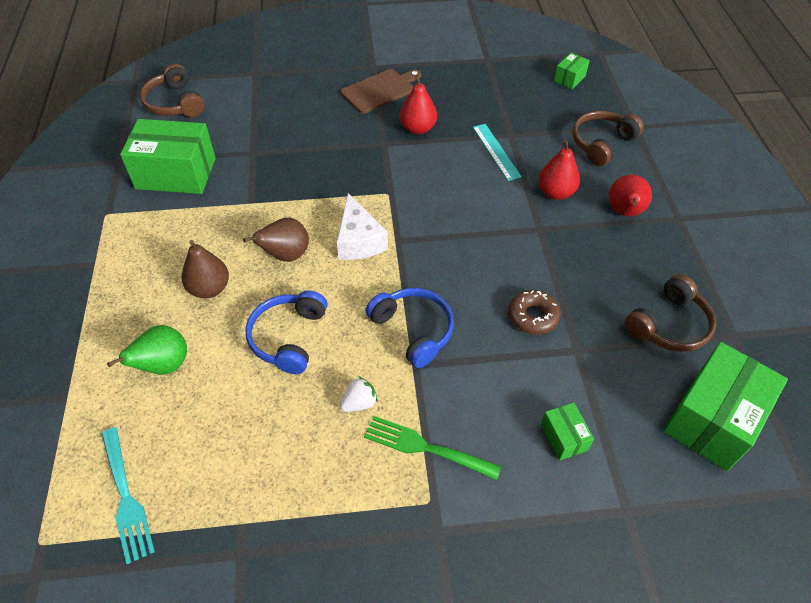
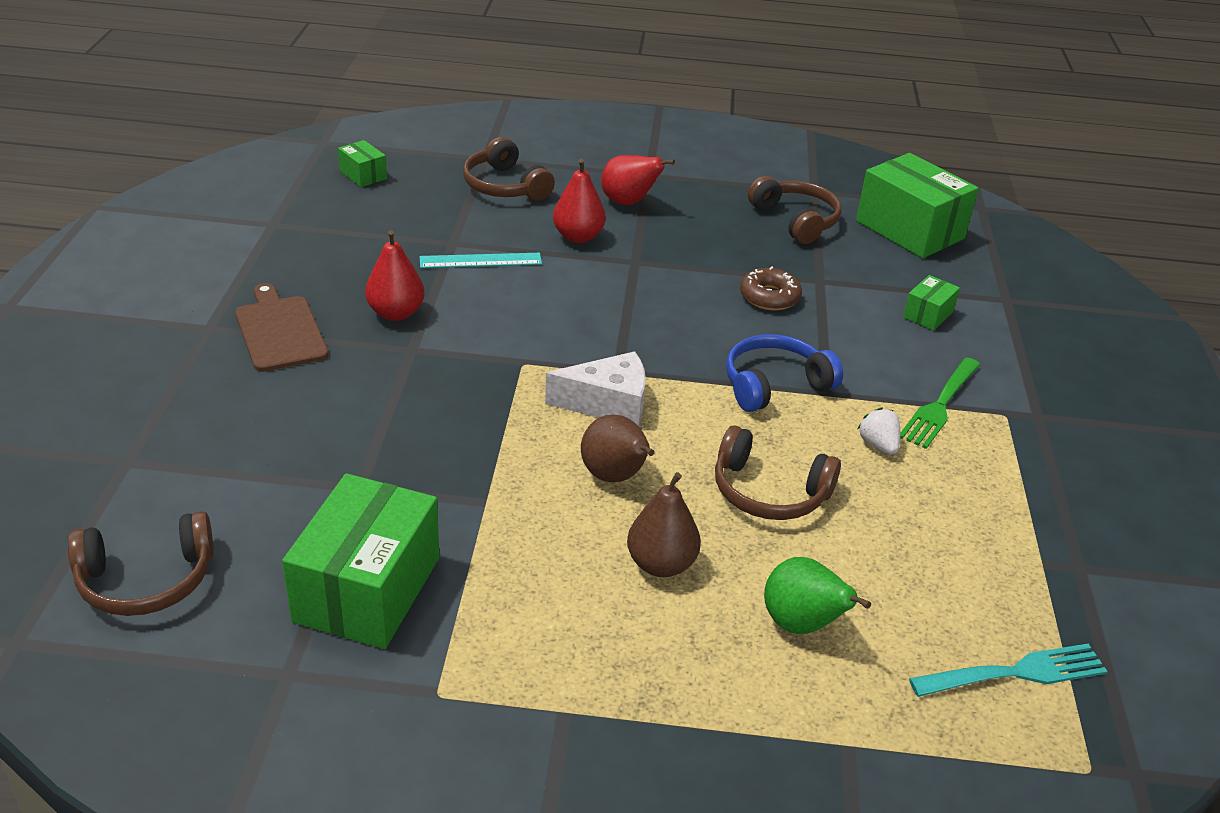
camera: 80 degrees left, 15 degrees down
blue headphones [245,290,328,374] -> brown headphones [715,425,841,520]
green box [541,402,594,461] -> green box turned 45 degrees counterclockwise [903,275,960,331]

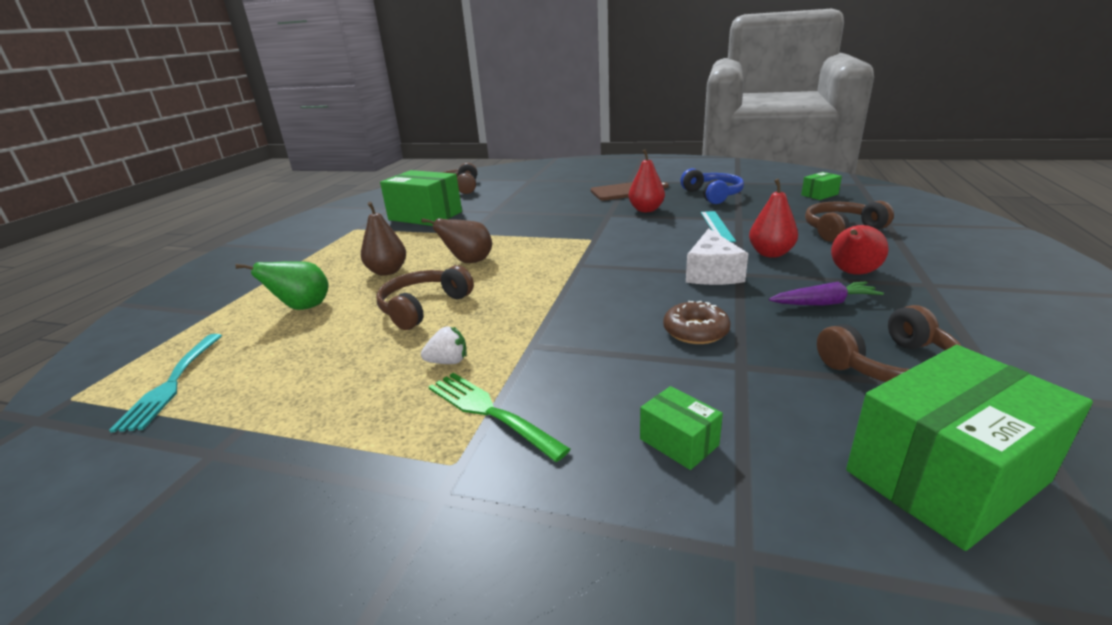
camera: 105 degrees right, 10 degrees down
white cheese [545,351,646,426] -> white cheese moved to [686,228,748,285]
blue headphones [726,334,843,412] -> blue headphones moved to [680,168,744,204]
none -> purple carrot [769,281,884,306]

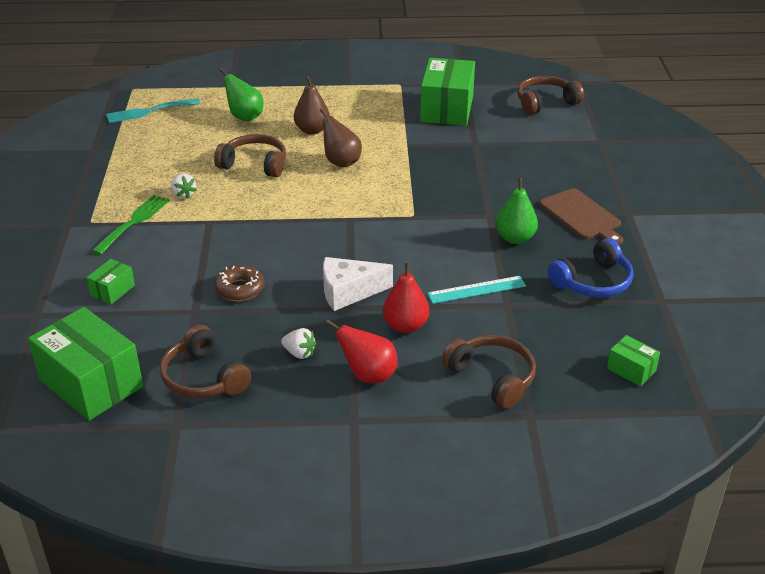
camera: 70 degrees right, 10 degrees up
red pear [629,149,665,212] -> green pear [496,178,538,244]
purple carrot [769,281,884,306] -> white strawberry [281,328,316,359]

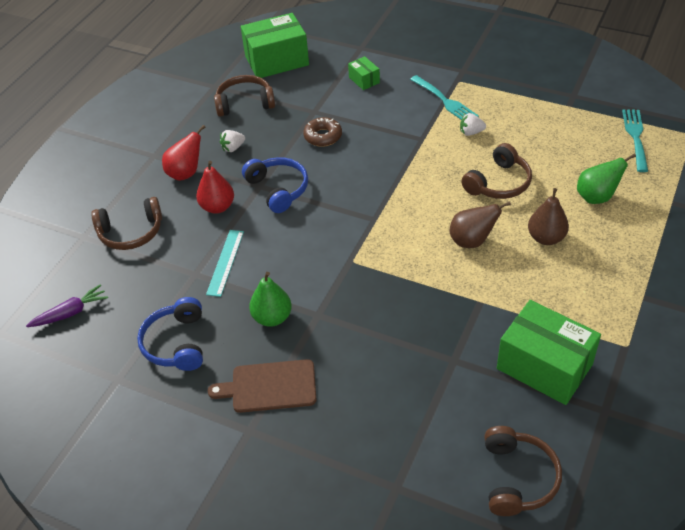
camera: 120 degrees right, 10 degrees up
green fork [92,195,170,255] -> turquoise fork [410,75,479,120]
white cheese [323,257,393,311] -> blue headphones [242,157,308,213]
green box [607,335,660,386] -> purple carrot [26,284,108,327]

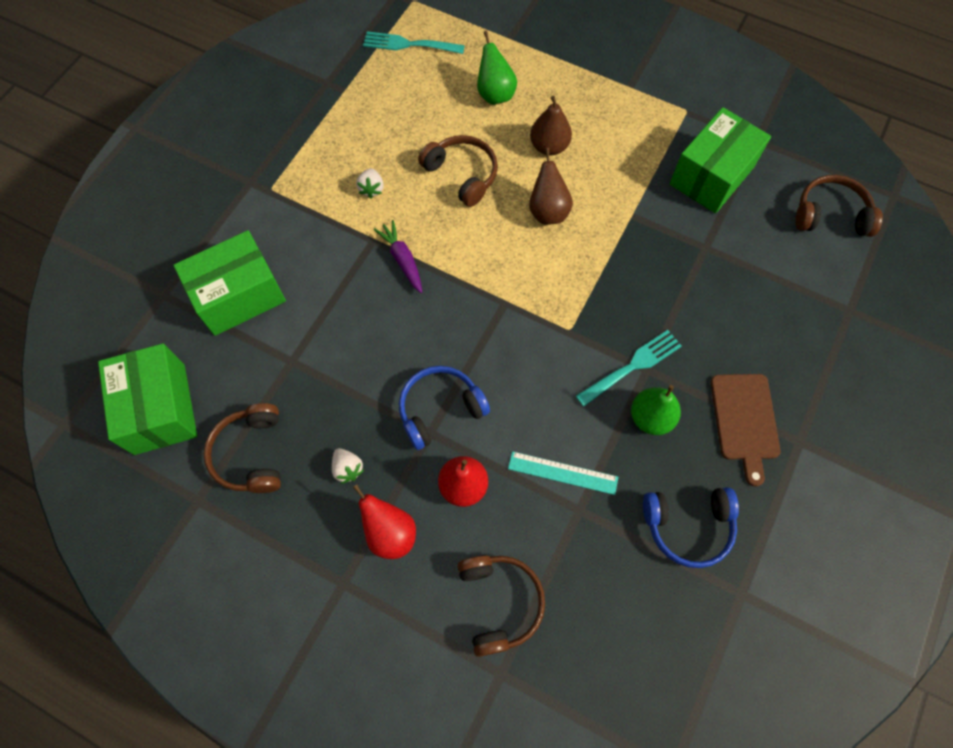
camera: 90 degrees left, 20 degrees up
purple carrot [26,284,108,327] -> purple carrot moved to [373,220,422,293]
brown donut [303,117,342,147] -> none
green box [348,56,380,90] -> green box [173,230,286,336], size x2.15
turquoise fork [410,75,479,120] -> turquoise fork moved to [576,330,682,407]

